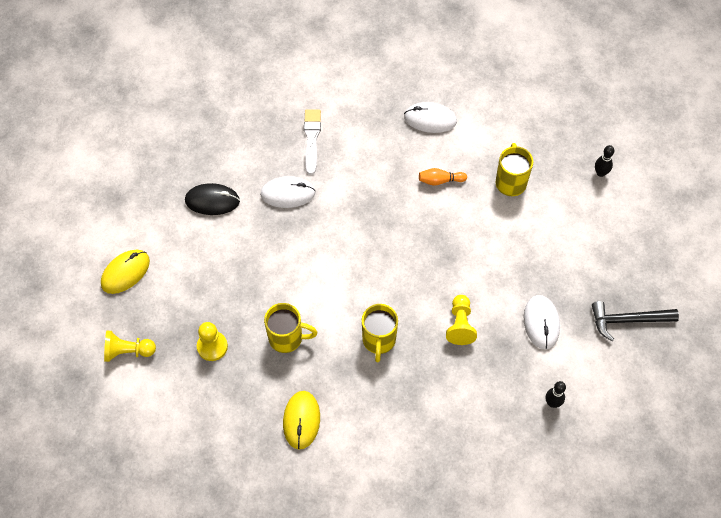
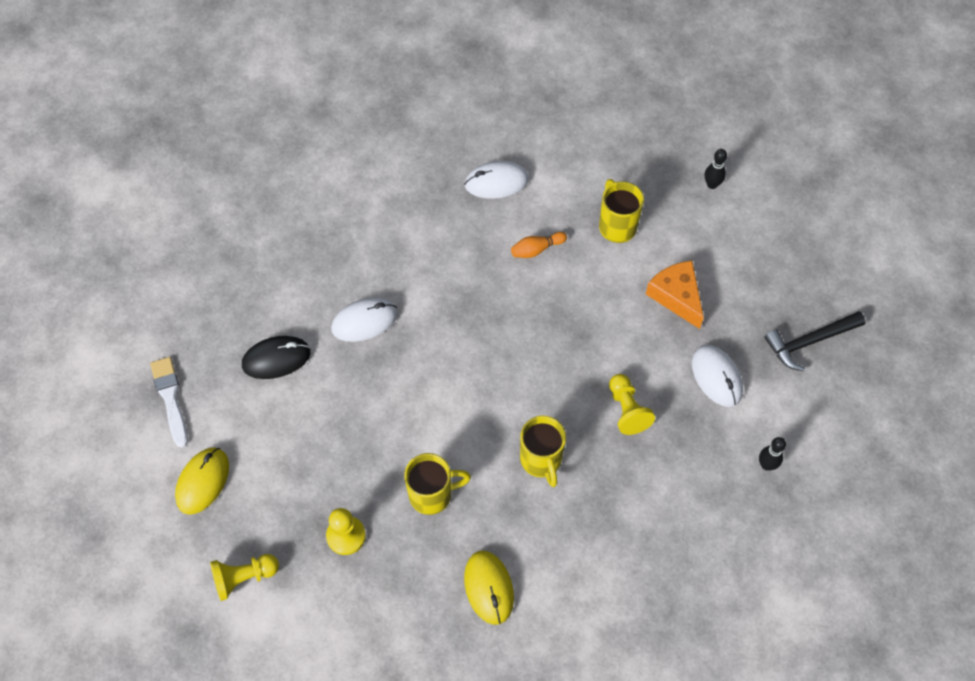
camera: 20 degrees left, 0 degrees up
white brush [304,109,321,175] -> white brush moved to [150,357,188,448]
none -> orange cheese [646,261,704,329]

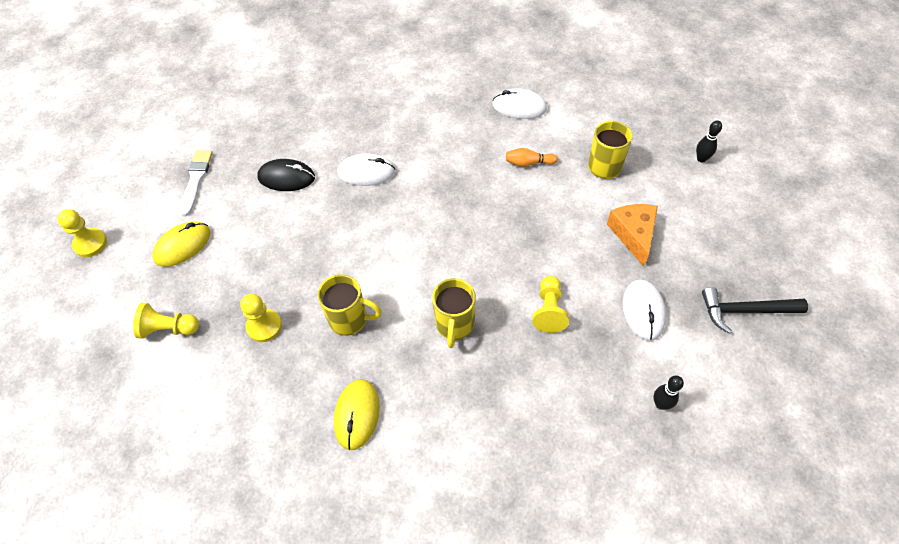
camera: 25 degrees right, 5 degrees down
none -> yellow pawn [57,209,107,257]

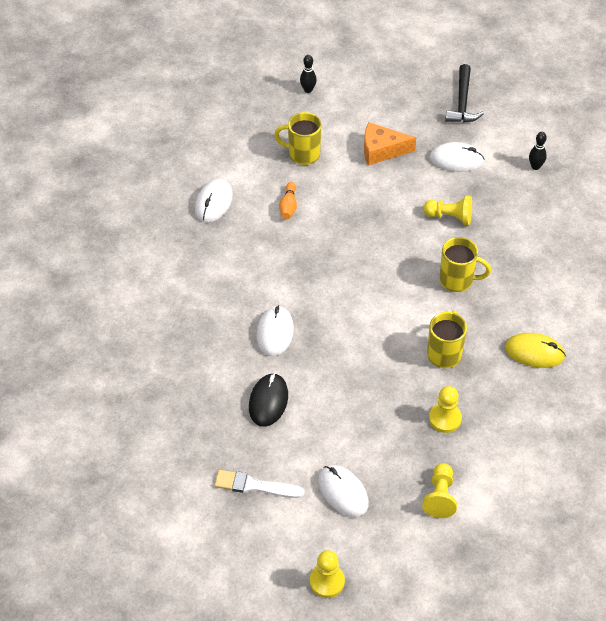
camera: 85 degrees left, 5 degrees down
yellow mouse [152,221,211,267] -> white mouse [318,465,368,517]

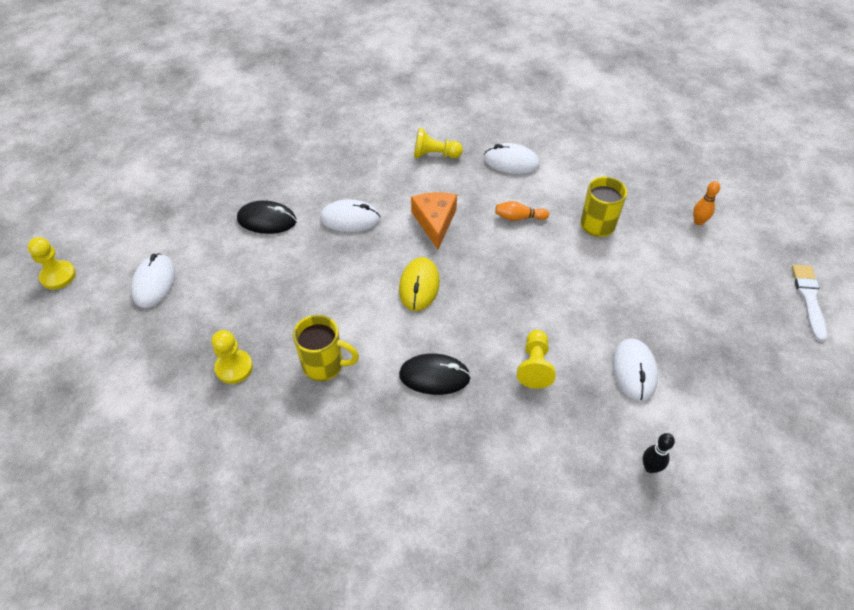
camera: 85 degrees right, 0 degrees up
white brush [214,470,305,498] -> white brush moved to [792,265,827,342]
black bowling pin [300,55,317,93] -> orange bowling pin [693,181,720,225]
white mouse [318,465,368,517] -> white mouse turned 45 degrees counterclockwise [131,253,175,308]
orange cheese [364,122,416,165] -> orange cheese moved to [411,192,457,249]
yellow pawn [422,463,457,518] -> yellow pawn moved to [414,128,463,158]
yellow mug [439,237,491,292] -> black mouse [399,354,471,395]
black hammer [445,64,484,123] -> none
yellow mouse [505,333,566,368] -> yellow mouse moved to [399,257,440,311]

